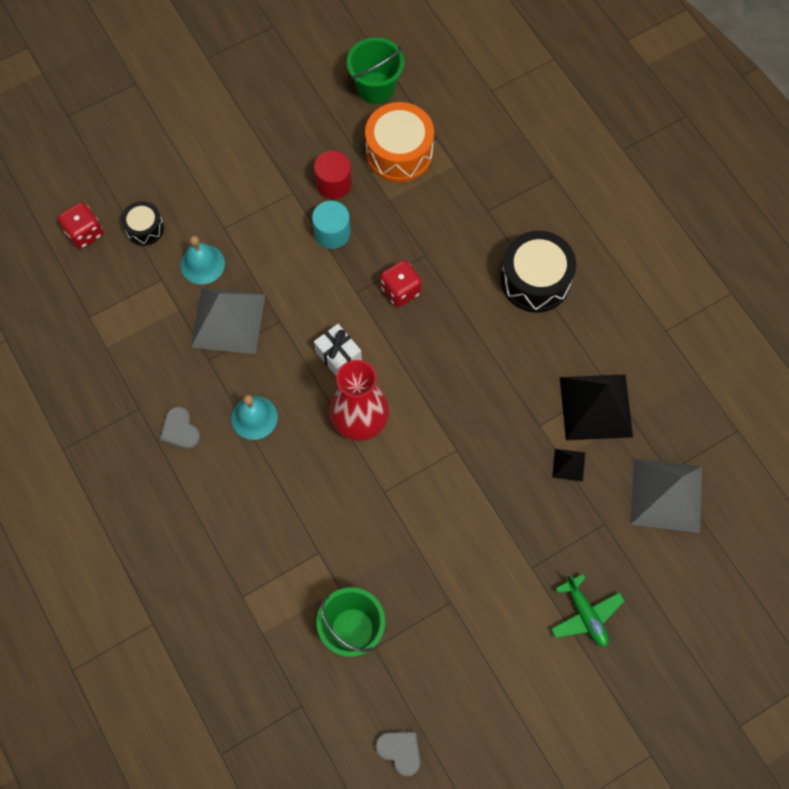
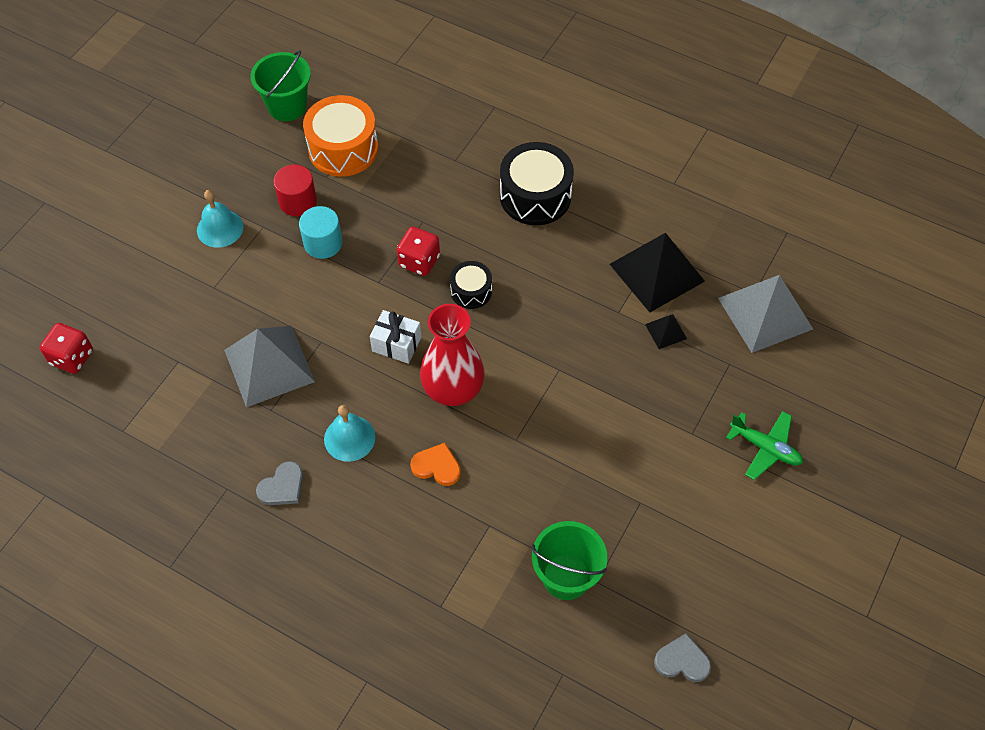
camera: 30 degrees left, 10 degrees down
black drum [121,201,164,246] -> black drum moved to [450,261,492,309]
grey heart [160,407,201,449] -> grey heart turned 75 degrees counterclockwise [256,461,303,505]
turquoise bell [181,236,225,285] -> turquoise bell moved to [197,190,243,248]
none -> orange heart [410,443,461,486]

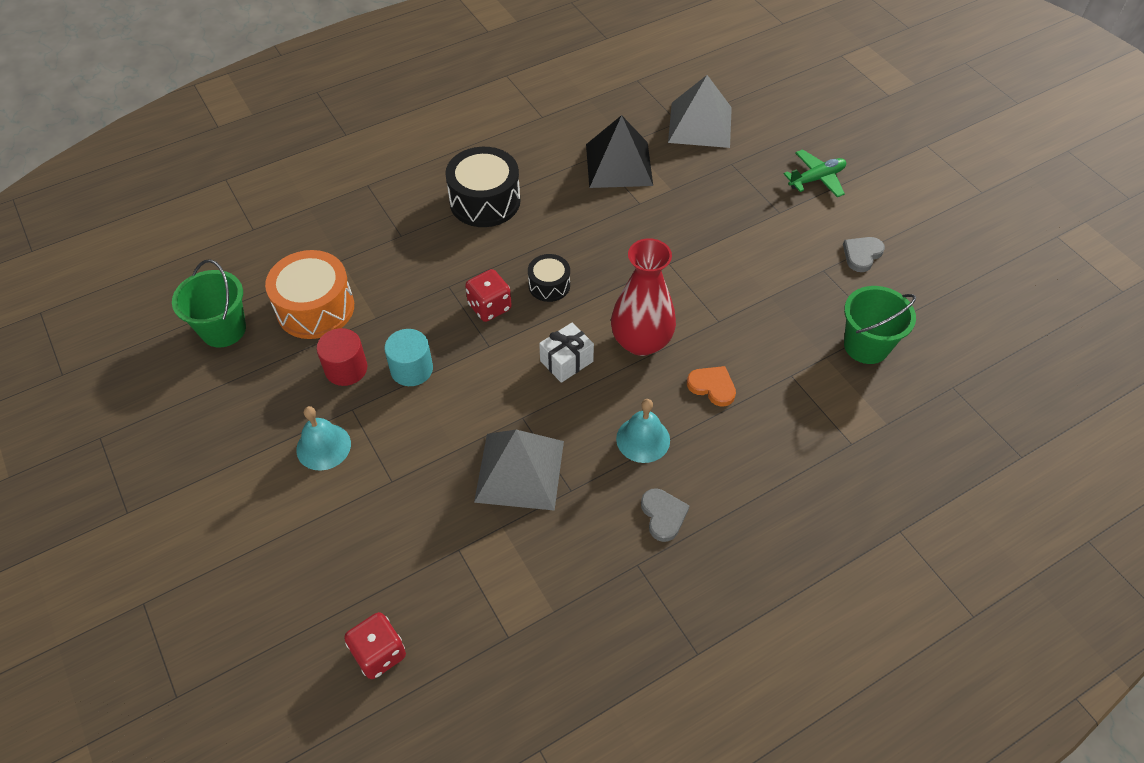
camera: 60 degrees left, 5 degrees down
orange heart [410,443,461,486] -> orange heart turned 75 degrees clockwise [687,366,736,406]
black pyramid [645,314,687,349] -> none
grey heart [654,633,711,682] -> grey heart moved to [843,237,885,272]

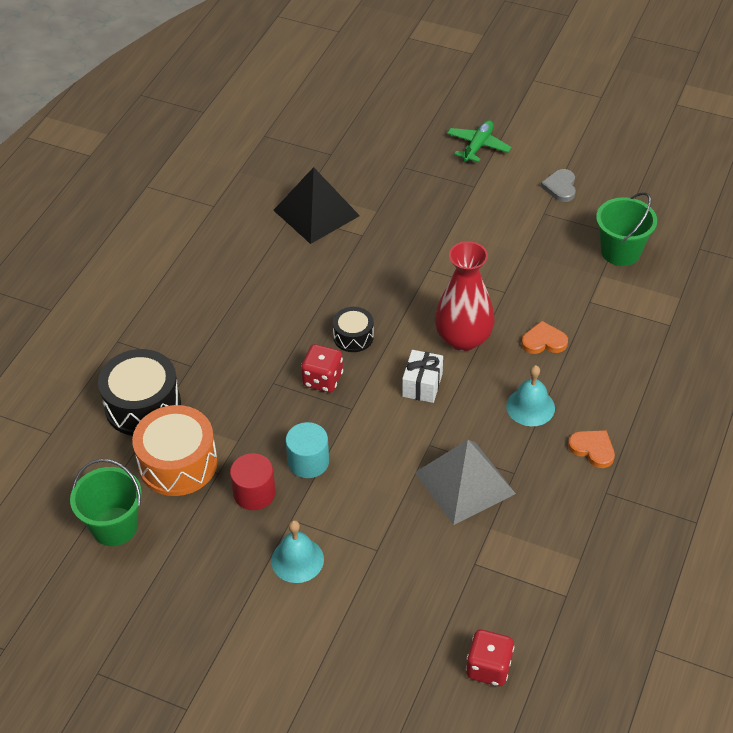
camera: 35 degrees left, 5 degrees down
black drum [445,147,520,227] -> black drum moved to [98,349,181,436]
grey heart [641,488,690,542] -> orange heart [568,430,615,468]
grey pyramid [668,75,732,148] -> none

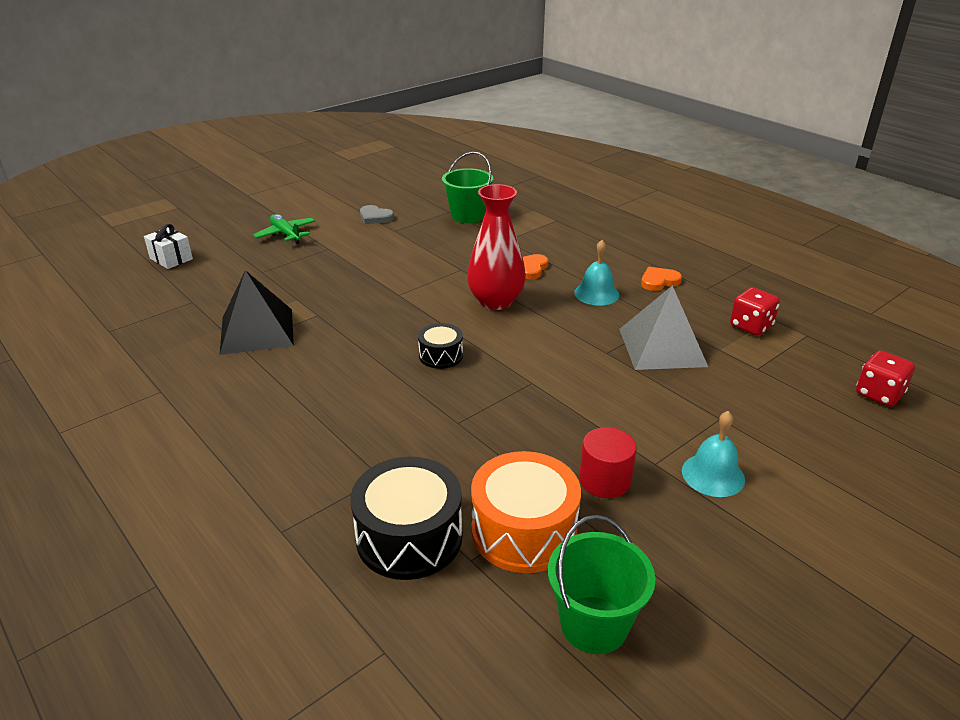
camera: 65 degrees left, 15 degrees down
turquoise cylinder [286,422,329,478] -> none
red dice [301,344,343,393] -> red dice moved to [730,287,780,336]
white gift [402,350,443,403] -> white gift moved to [144,224,193,269]

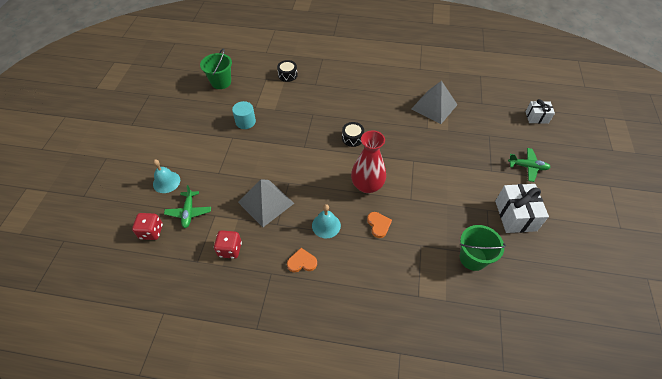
camera: 140 degrees right, 20 degrees up
black pyramid [220,270,294,355] -> grey pyramid [411,81,458,124]
black drum [351,457,462,580] -> black drum [277,60,298,82], size x0.55
grey heart [360,205,394,224] -> white gift [495,184,549,233]
orange drum [471,451,581,573] -> none
red cylinder [579,427,637,498] -> turquoise cylinder [232,101,256,129]
orange heart [641,267,682,291] -> orange heart turned 120 degrees counterclockwise [287,248,317,272]
turquoise bell [682,411,745,497] -> turquoise bell moved to [153,160,180,193]
none -> green plane [164,185,211,228]

